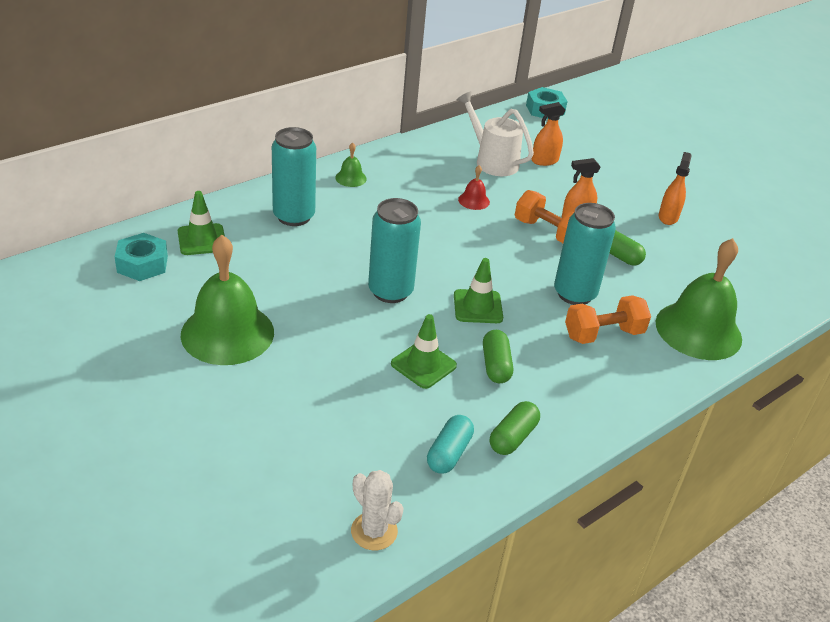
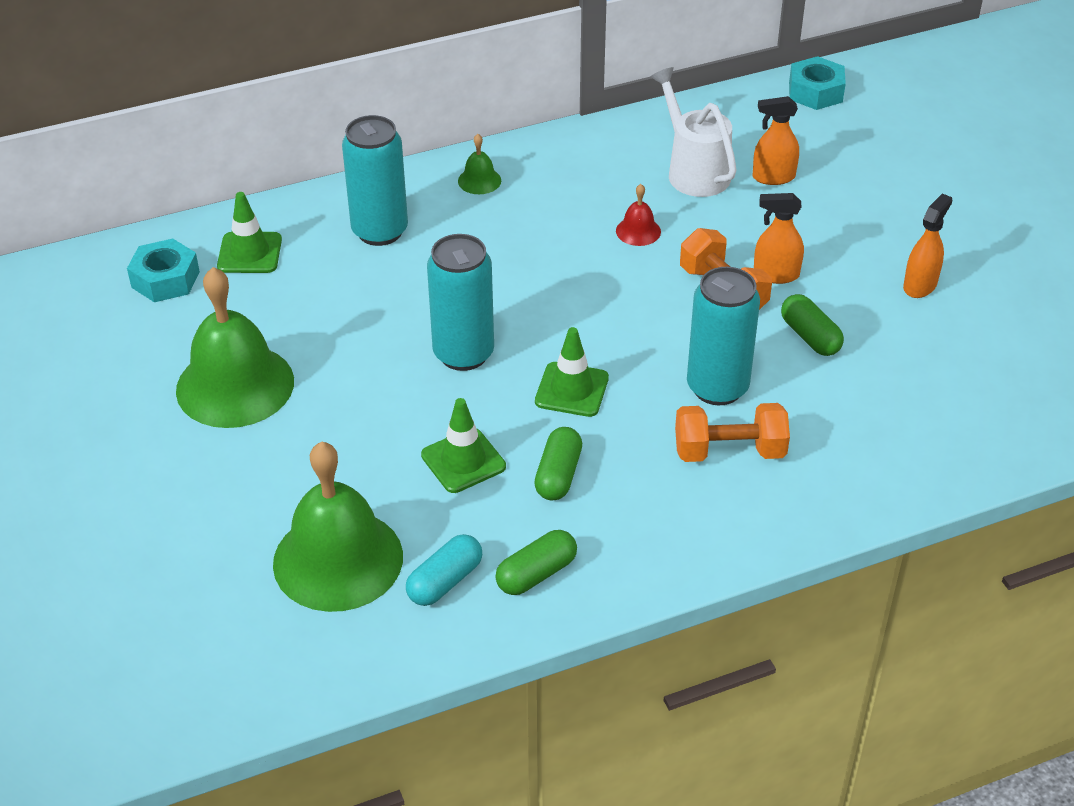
camera: 20 degrees right, 5 degrees up
white cactus [351,470,404,550] -> none
green bell [655,238,742,360] -> green bell moved to [273,441,403,612]

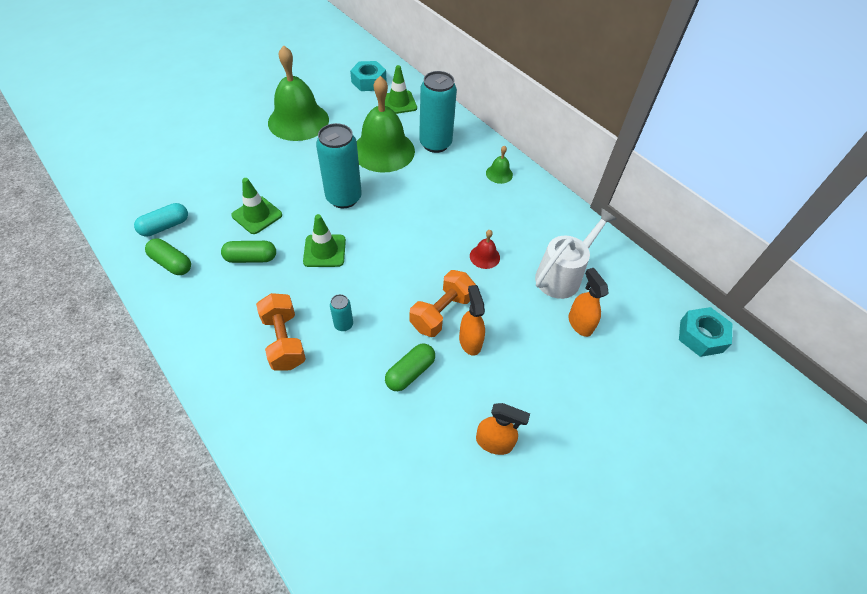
camera: 70 degrees right, 10 degrees up
green bell [273,441,403,612] -> green bell moved to [357,76,415,172]
turquoise capsule [406,534,482,606] -> turquoise capsule turned 60 degrees counterclockwise [134,203,188,236]
turquoise can [687,267,760,405] -> turquoise can [330,294,353,331], size x0.45

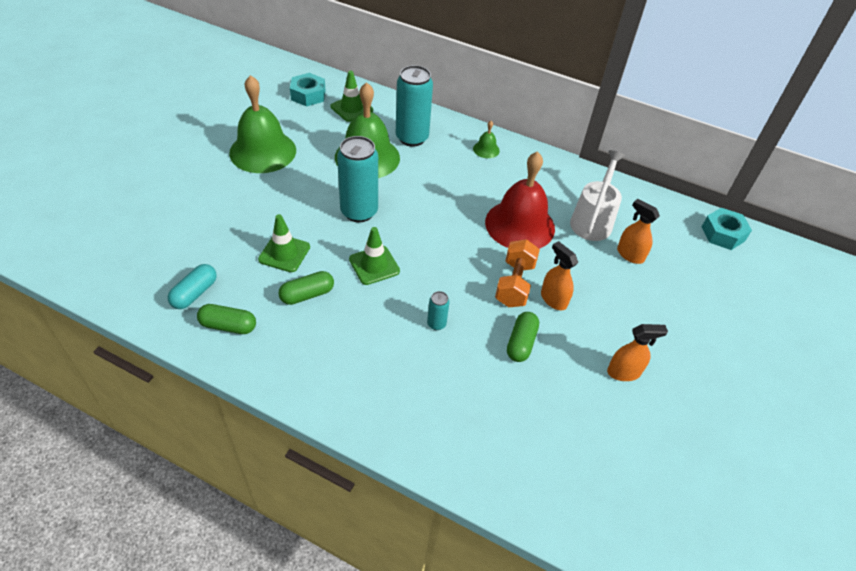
camera: 25 degrees left, 5 degrees down
orange dumbbell [256,293,306,371] -> none
red bell [470,230,500,269] -> red bell [485,151,555,249], size x2.36

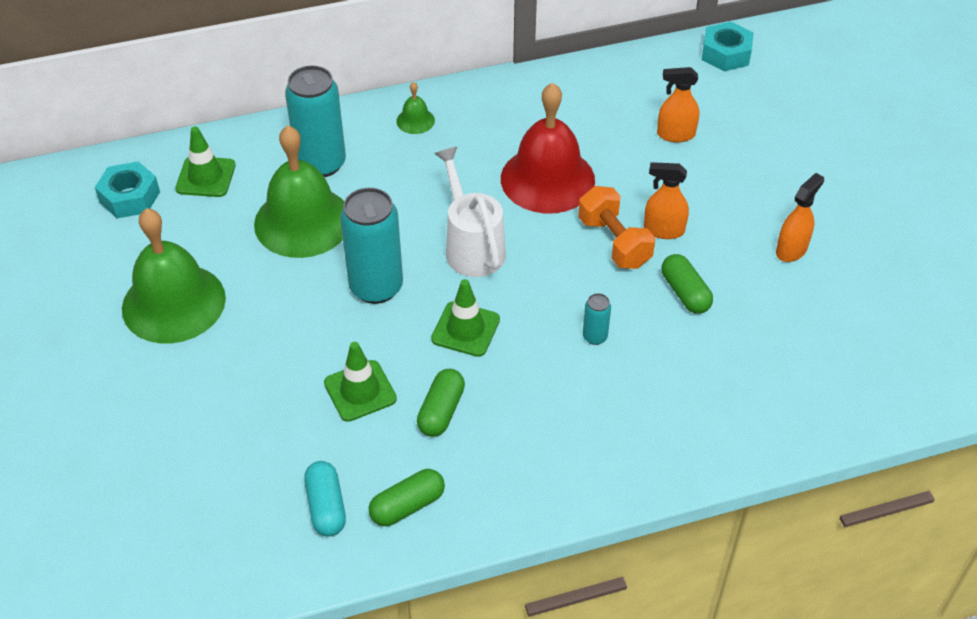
camera: 40 degrees left, 0 degrees up
white watering can [570,150,625,241] -> white watering can moved to [435,147,506,277]

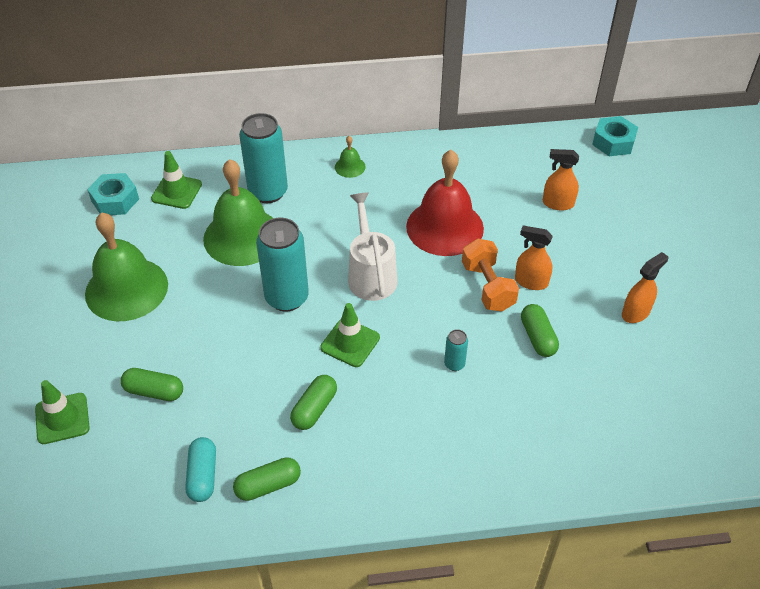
camera: 10 degrees right, 0 degrees up
green traffic cone [324,342,397,422] -> green traffic cone moved to [35,380,90,444]
none -> green capsule [121,368,183,401]

